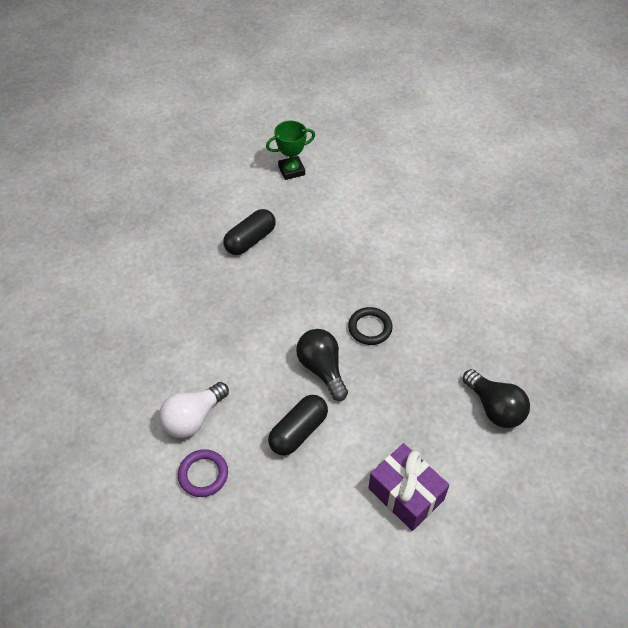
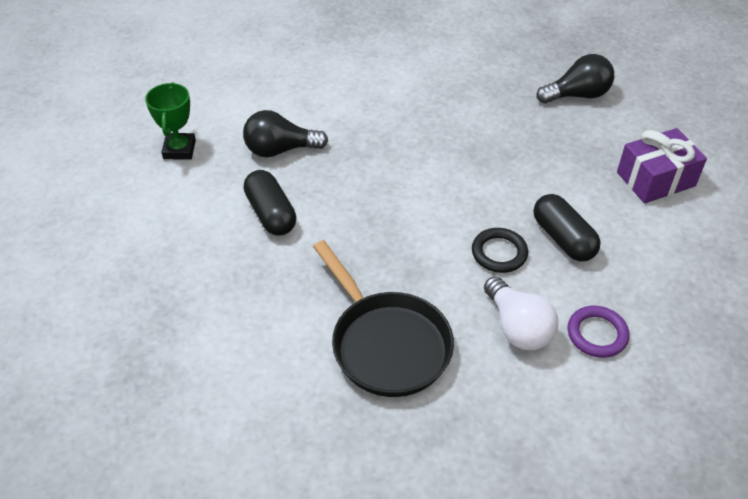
camera: 70 degrees left, 5 degrees down
black light bulb [296,329,348,401] -> black light bulb moved to [243,110,328,157]
black ring [348,307,393,345] -> black ring moved to [472,228,528,273]
none -> black pan [313,240,454,397]

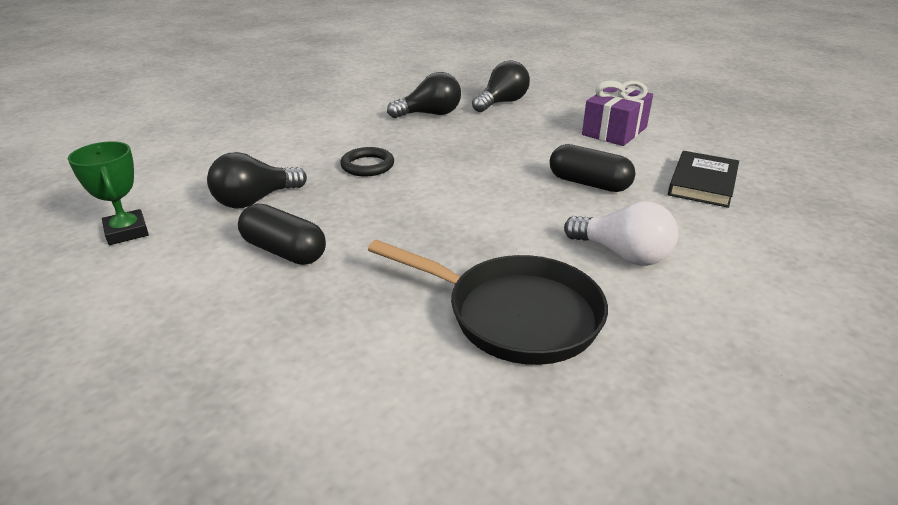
camera: 30 degrees left, 15 degrees down
black ring [472,228,528,273] -> black ring moved to [340,147,394,176]
purple ring [567,306,629,358] -> none
none -> black light bulb [387,72,461,118]
none -> black book [668,151,739,208]

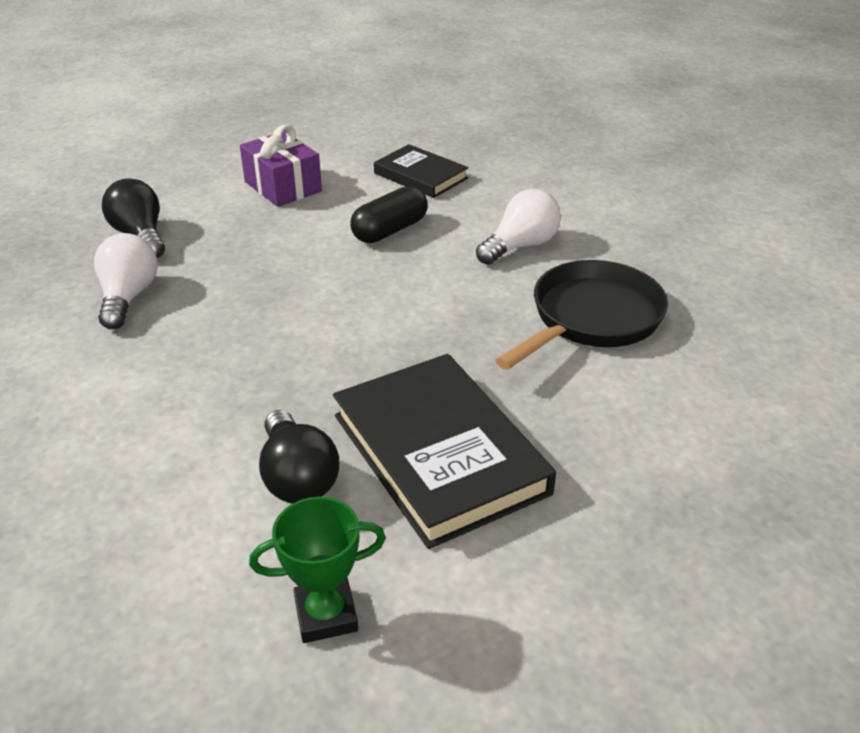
camera: 75 degrees left, 5 degrees up
black capsule [238,204,326,265] -> black book [333,354,556,549]
black ring [340,147,394,176] -> none
black light bulb [387,72,461,118] -> white light bulb [94,233,158,329]

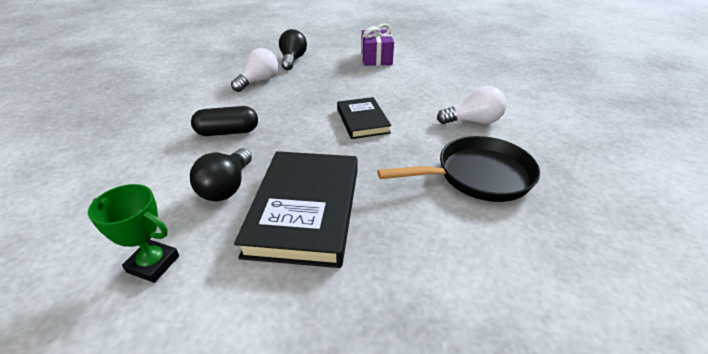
camera: 35 degrees right, 0 degrees up
black capsule [350,186,428,243] -> black capsule moved to [191,106,258,136]
black book [374,144,468,198] -> black book moved to [337,97,391,139]

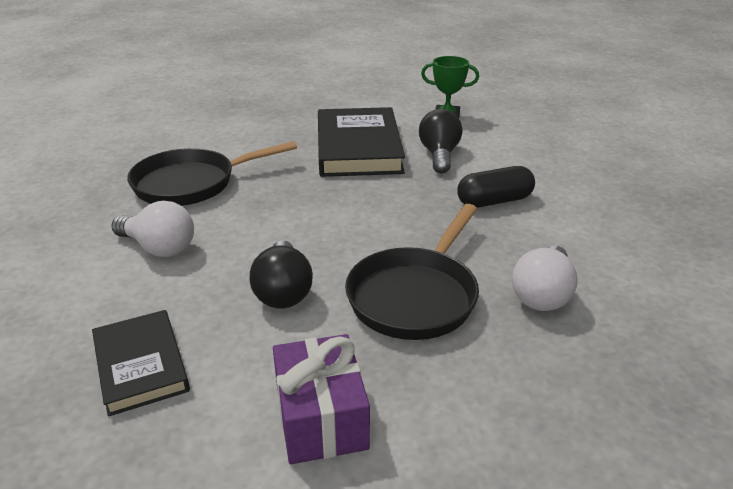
camera: 170 degrees right, 5 degrees down
black light bulb [279,29,307,70] -> black light bulb moved to [250,240,313,309]
black book [337,97,391,139] -> black book moved to [92,310,190,417]
white light bulb [437,86,507,124] -> white light bulb turned 135 degrees counterclockwise [111,201,194,257]
none -> black pan [345,204,479,340]

